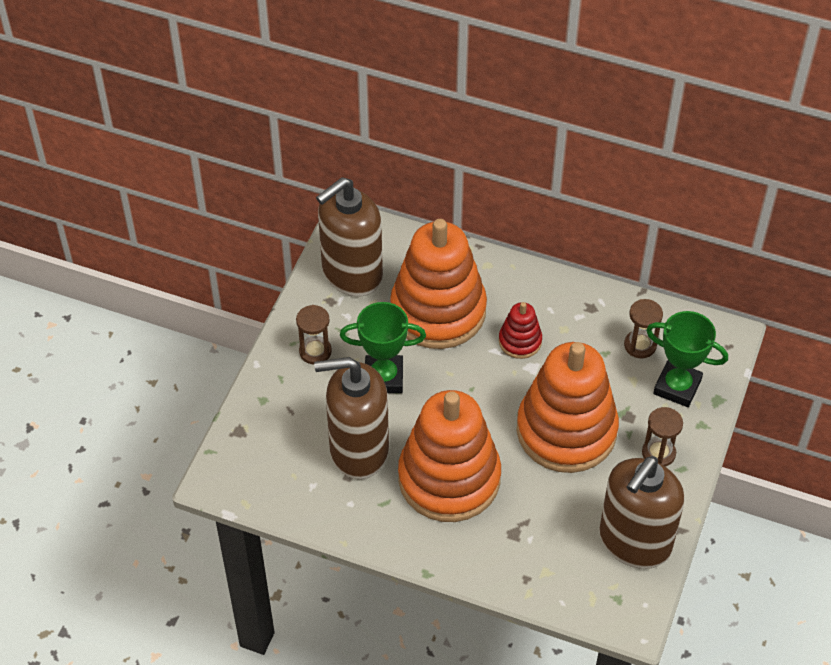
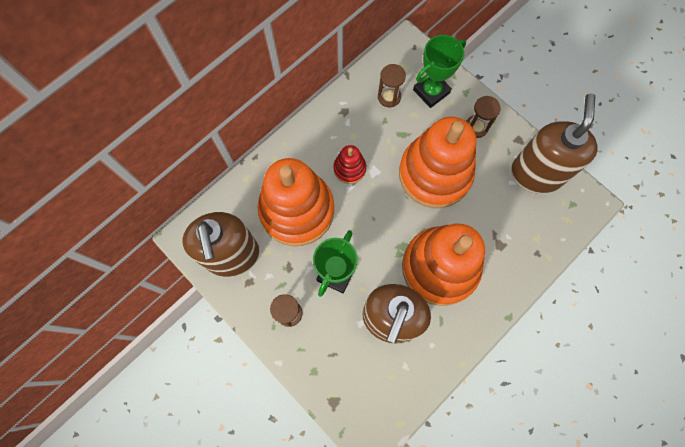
camera: 65 degrees left, 20 degrees up
brown soap dispenser [599,456,684,569] -> brown soap dispenser turned 135 degrees counterclockwise [511,94,598,194]

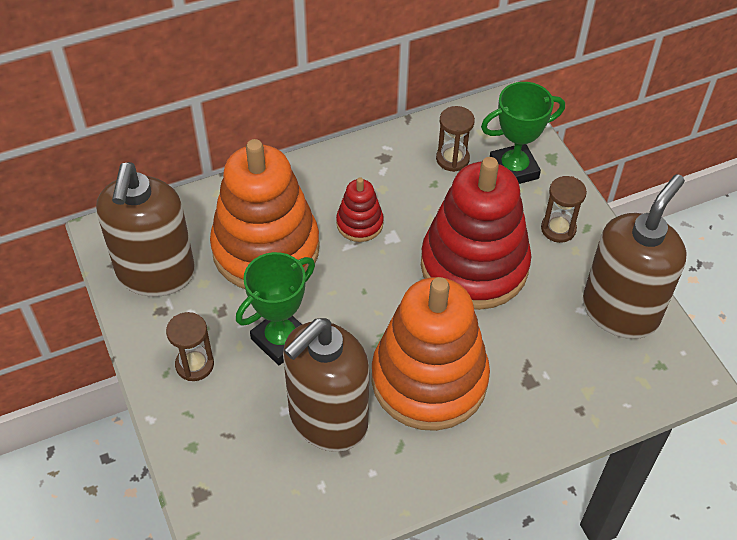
camera: 20 degrees right, 20 degrees down
orange stacking toy [399,117,476,208] -> red stacking toy [421,157,532,310]

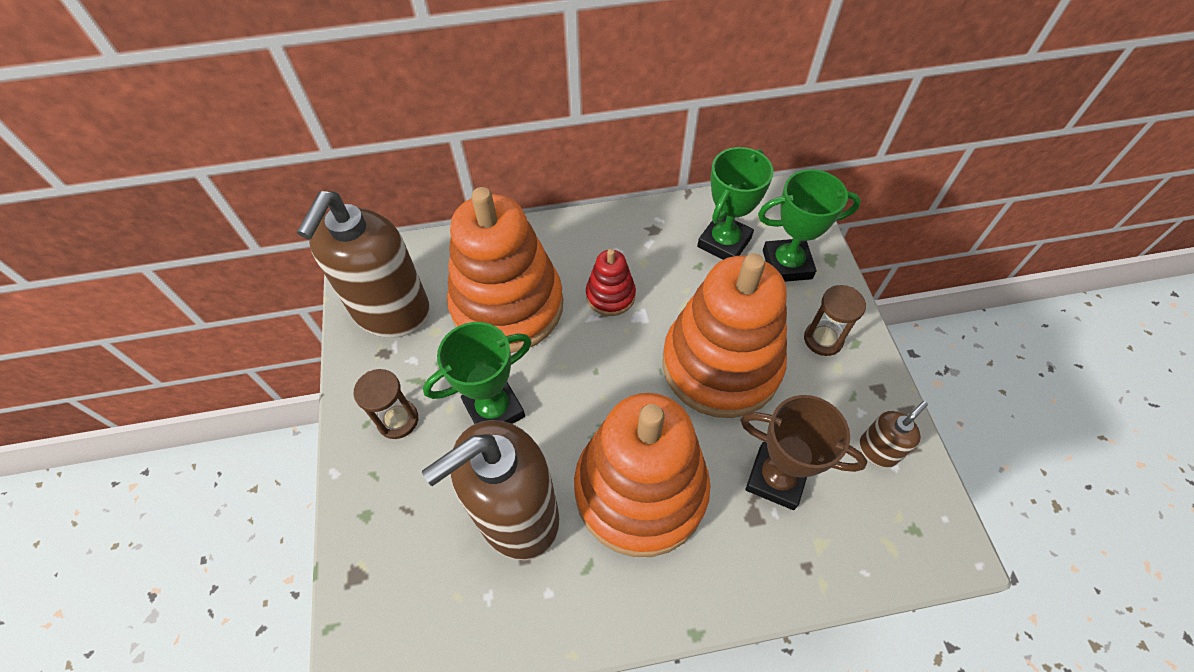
camera: 15 degrees right, 5 degrees up
red stacking toy [421,157,532,310] -> orange stacking toy [663,253,787,418]
brown hourglass [436,106,475,172] -> green trophy [697,147,774,260]
brown soap dispenser [583,174,687,339] -> brown soap dispenser [859,401,928,468], size x0.44
none -> brown trophy [740,395,868,510]

